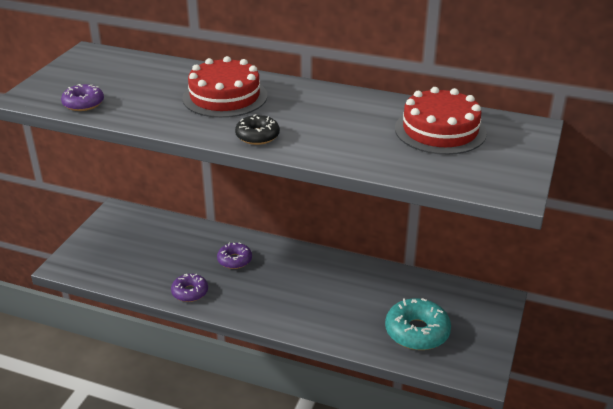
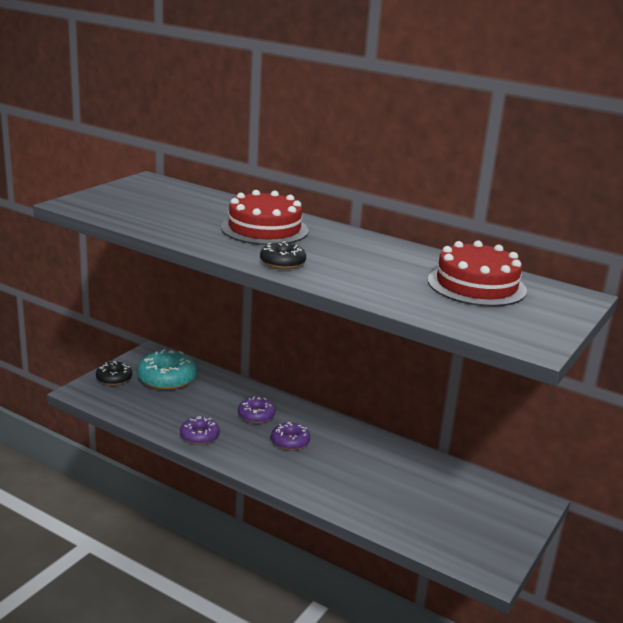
camera: 10 degrees right, 10 degrees down
purple donut [61,84,104,111] -> purple donut moved to [271,422,310,450]
turquoise donut [385,298,451,350] -> turquoise donut moved to [137,349,197,390]
none -> black donut [96,361,132,385]

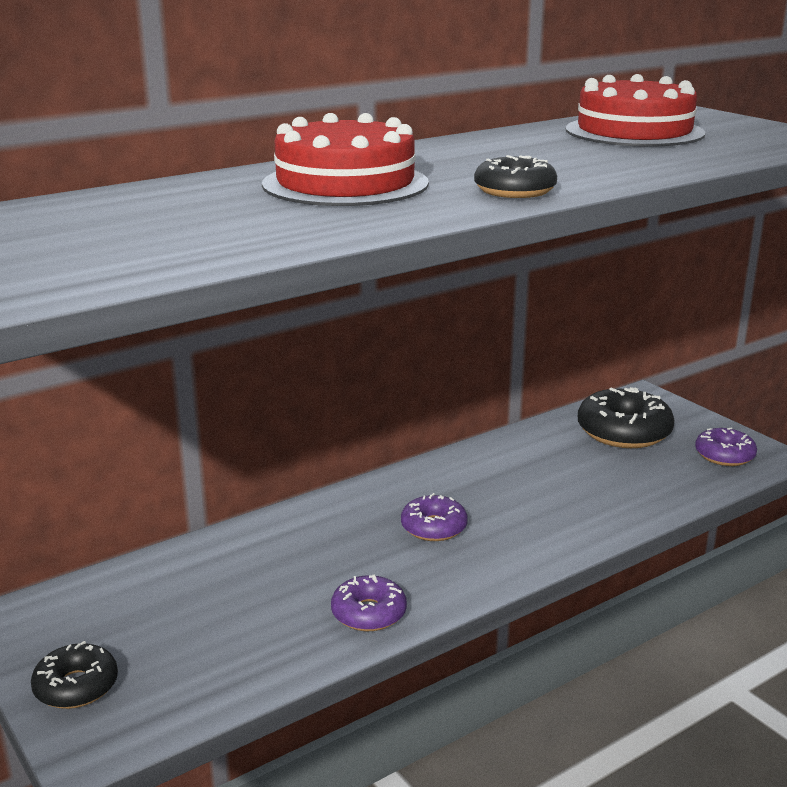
camera: 65 degrees left, 0 degrees up
turquoise donut [137,349,197,390] -> none
purple donut [238,396,275,423] -> purple donut moved to [695,428,757,466]
none -> black donut [578,387,675,448]

